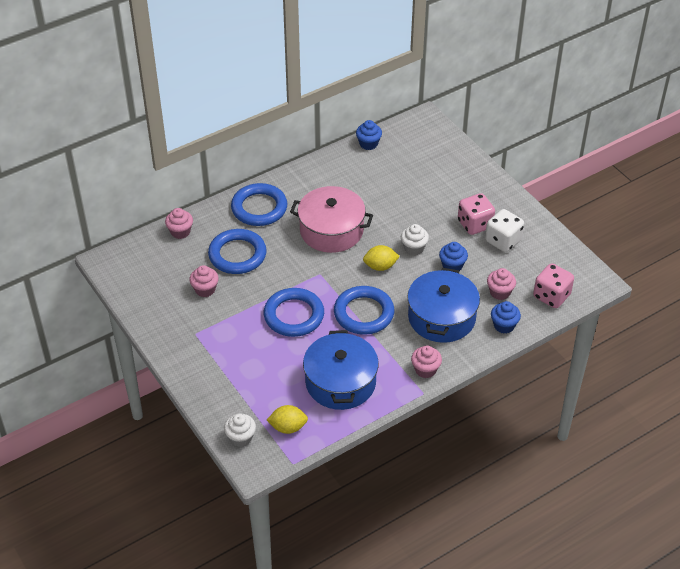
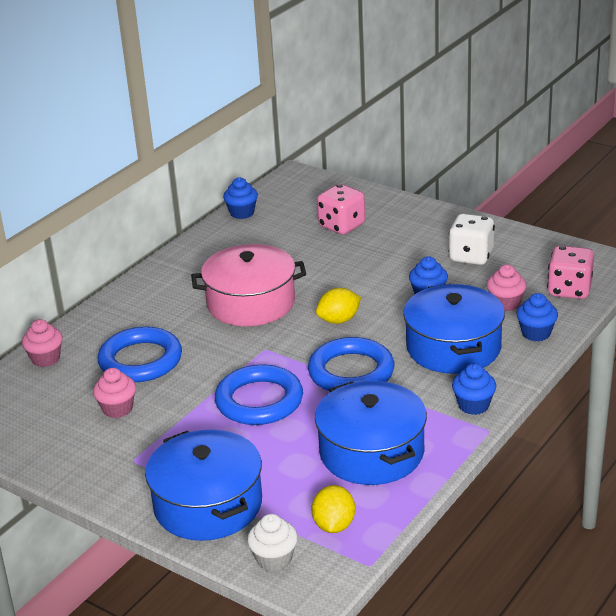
camera: 20 degrees left, 15 degrees down
blue ring [231,183,287,226] -> none
yellow lemon [267,405,308,434] -> yellow lemon turned 60 degrees counterclockwise [311,485,355,533]
white cupcake [401,224,429,255] -> none
pink cupcake [411,345,442,378] -> blue cupcake [452,363,496,415]
pink dice [458,193,495,235] -> pink dice moved to [317,184,365,235]
none -> blue pot [145,430,262,541]

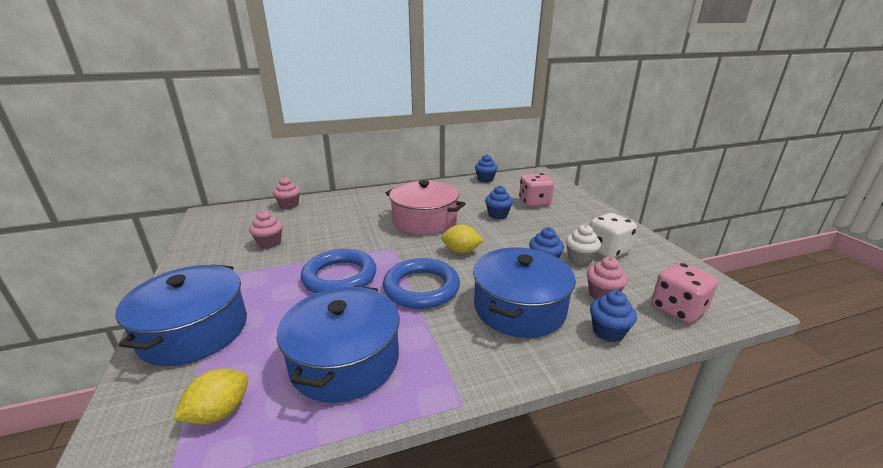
camera: 35 degrees right, 5 degrees down
blue ring [98,327,182,382] -> none
white cupcake [247,514,298,572] -> white cupcake moved to [566,225,601,265]
blue cupcake [452,363,496,415] -> blue cupcake moved to [485,185,513,219]

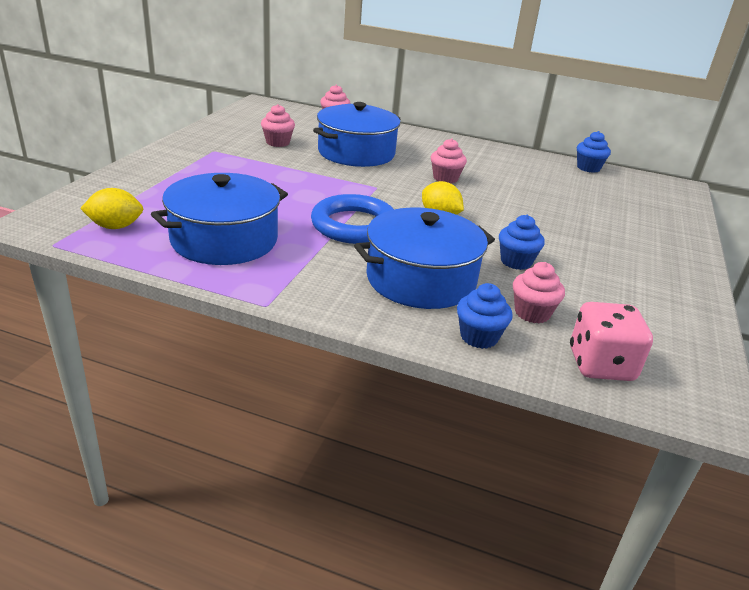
camera: 35 degrees right, 5 degrees up
blue pot [115,264,247,366] -> blue pot moved to [313,102,401,167]
blue ring [301,249,376,293] -> none
pink pot [386,180,466,235] -> pink cupcake [431,138,467,183]
blue cupcake [485,185,513,219] -> none
pink dice [519,173,554,207] -> none
white cupcake [566,225,601,265] -> none
white dice [590,213,637,258] -> none

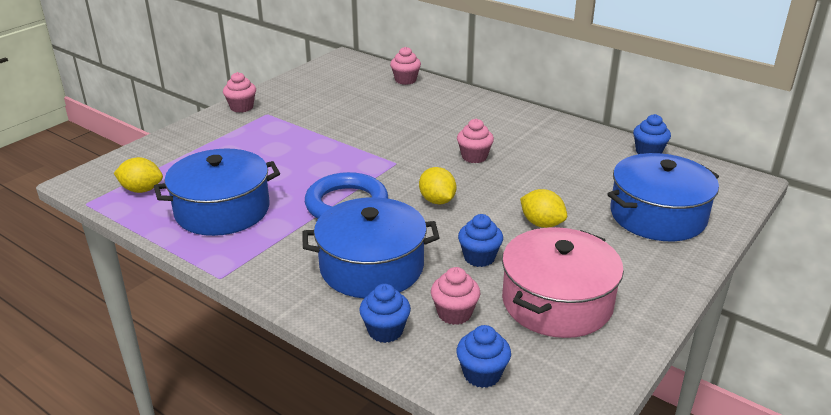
camera: 20 degrees right, 0 degrees up
pink cupcake [261,104,295,147] -> pink cupcake moved to [223,72,256,113]
blue pot [313,102,401,167] -> blue pot moved to [607,153,719,241]
pink dice [570,302,653,381] -> blue cupcake [456,325,511,388]
none -> pink pot [502,227,624,338]
none -> yellow lemon [520,189,567,228]

